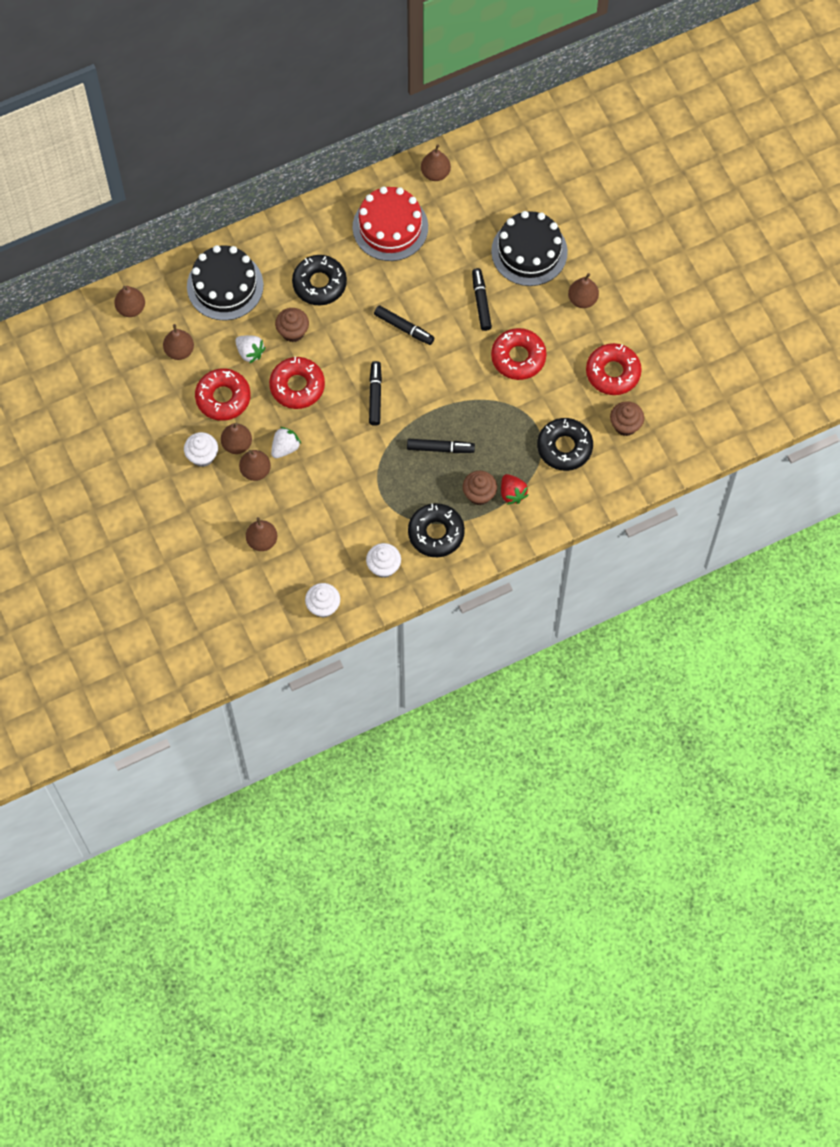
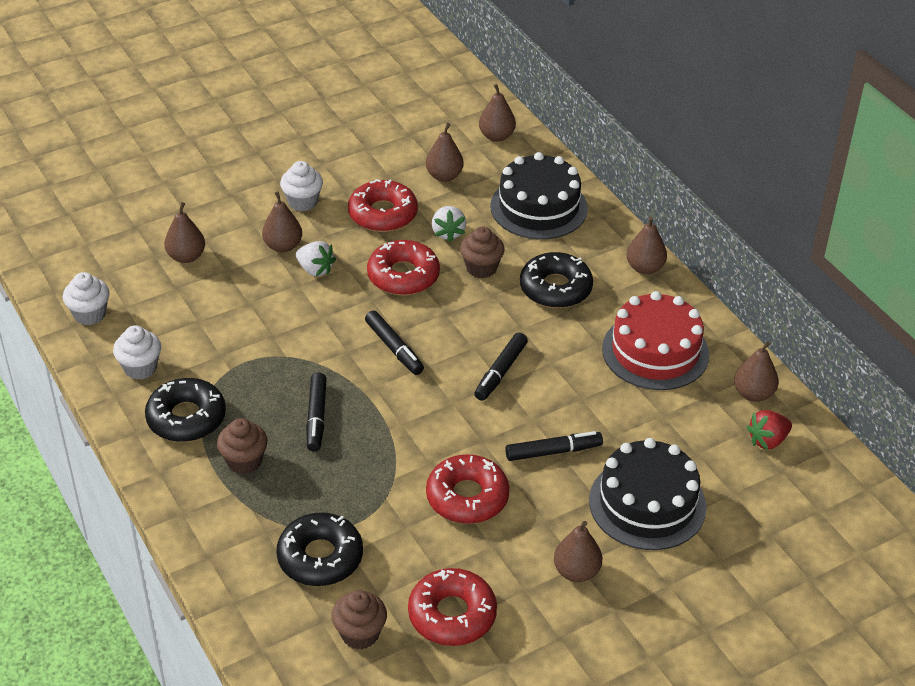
camera: 85 degrees right, 25 degrees down
brown pear [221,422,252,454] -> brown pear moved to [626,216,667,274]
white strawberry [235,335,266,364] -> white strawberry turned 45 degrees counterclockwise [432,206,466,242]
black marker [369,361,382,426] -> black marker turned 60 degrees clockwise [365,311,424,375]
red strawberry [501,474,528,505] -> red strawberry moved to [747,410,792,450]

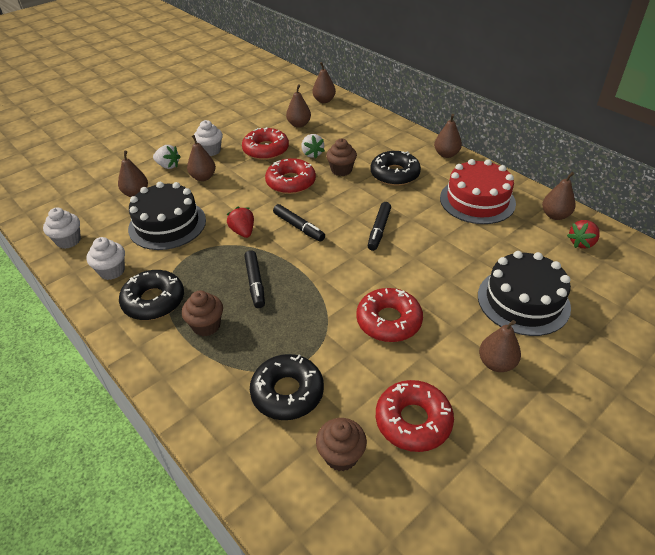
camera: 10 degrees left, 0 degrees up
white strawberry [296,241,336,277] -> white strawberry moved to [153,145,181,169]
black cake [490,152,588,239] -> black cake moved to [128,182,206,250]
black marker [505,431,603,461] -> none
none -> red strawberry [226,207,254,238]

